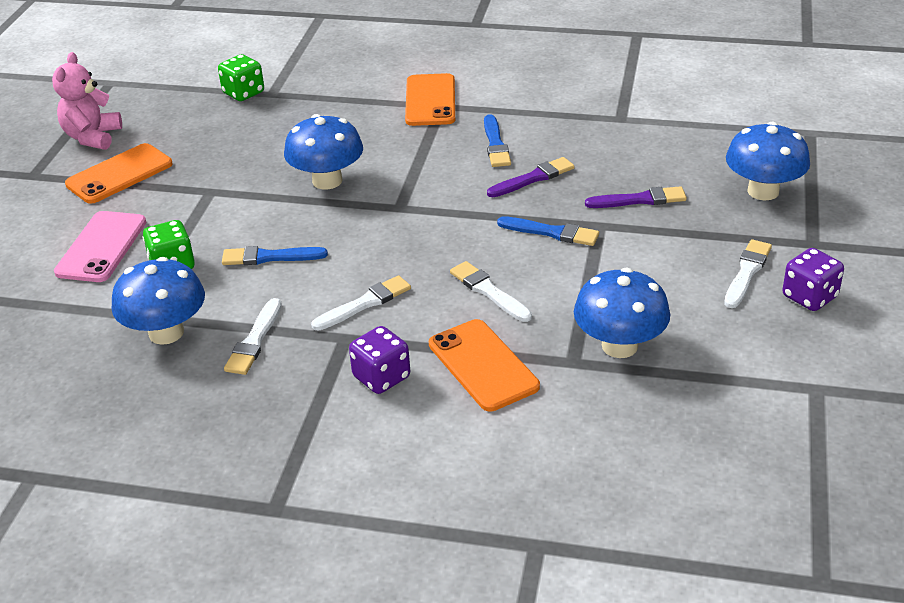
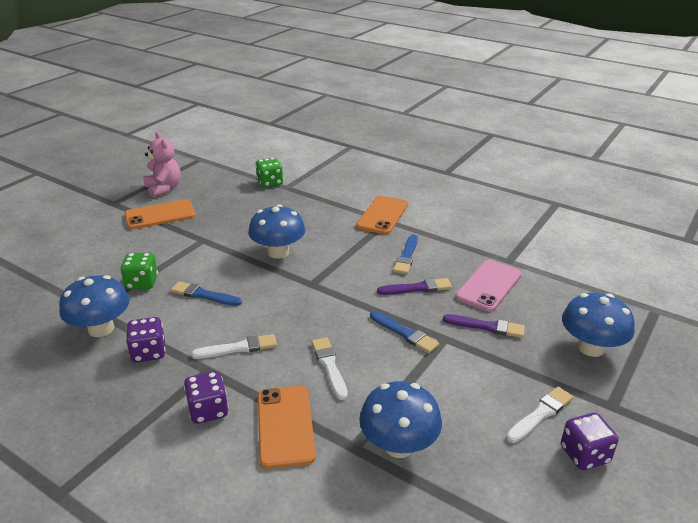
camera: 20 degrees right, 5 degrees down
pink teddy bear [52,52,122,150] -> pink teddy bear turned 120 degrees clockwise [143,132,181,198]
pink phone [54,211,146,282] -> pink phone moved to [455,260,522,312]
white brush [224,298,282,375] -> purple dice [126,317,166,363]

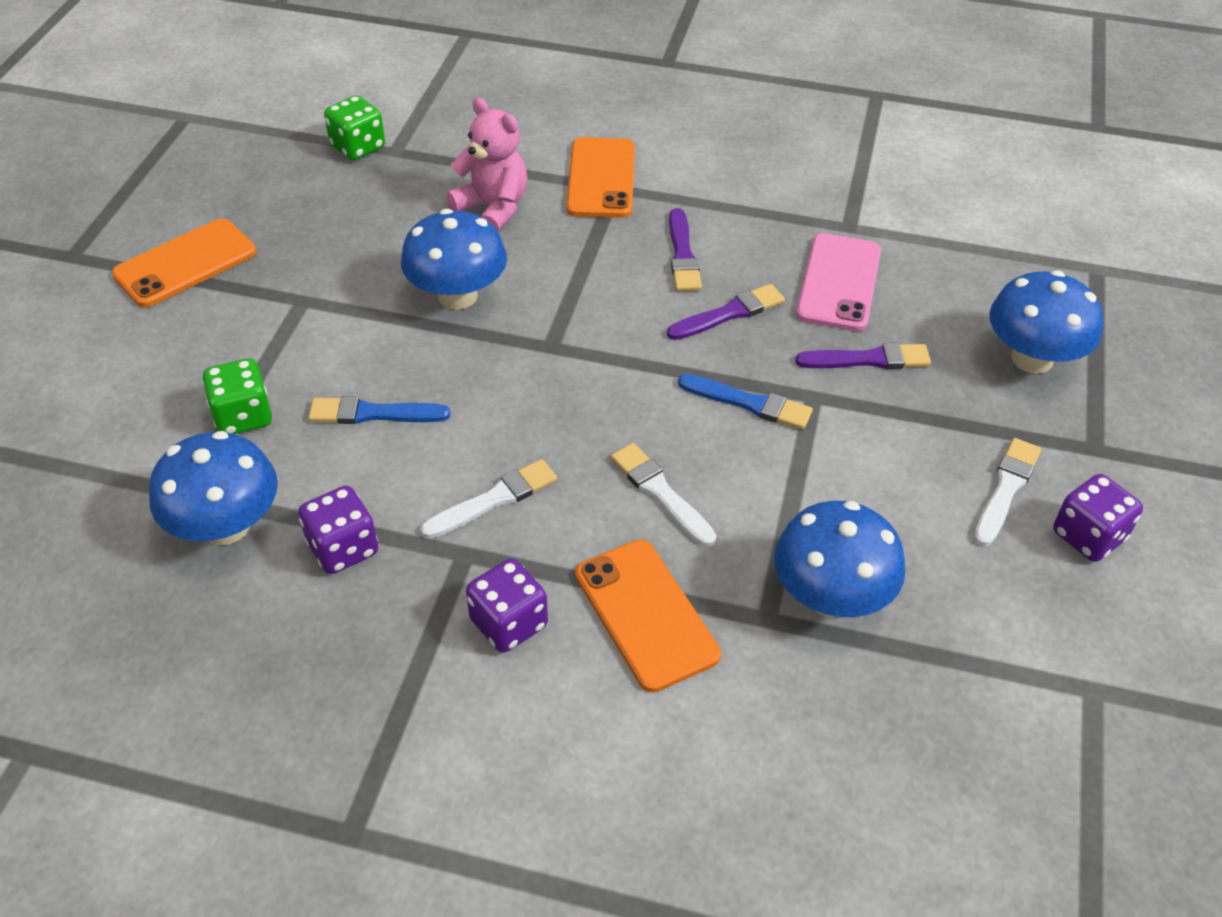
camera: 20 degrees left, 15 degrees up
pink teddy bear [143,132,181,198] -> pink teddy bear moved to [446,98,527,232]
blue brush [393,234,418,274] -> purple brush [669,208,702,291]

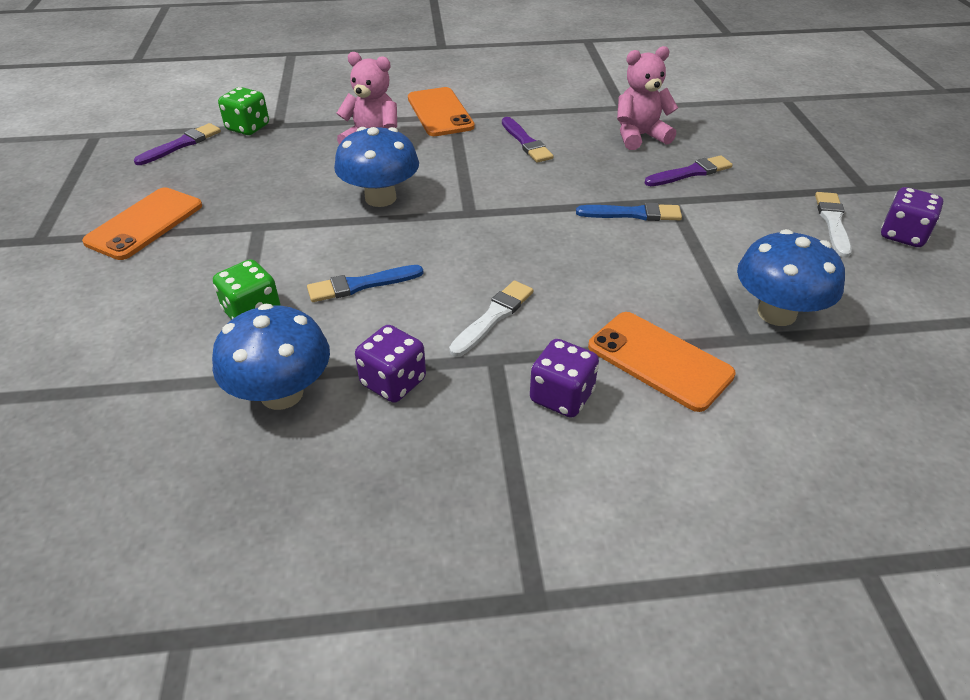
camera: 20 degrees left, 5 degrees down
white brush [611,443,716,547] -> none
purple brush [667,284,785,340] -> purple brush moved to [134,123,221,165]
pink phone [796,233,881,331] -> pink teddy bear [617,46,678,150]
blue mushroom [989,270,1103,373] -> none

